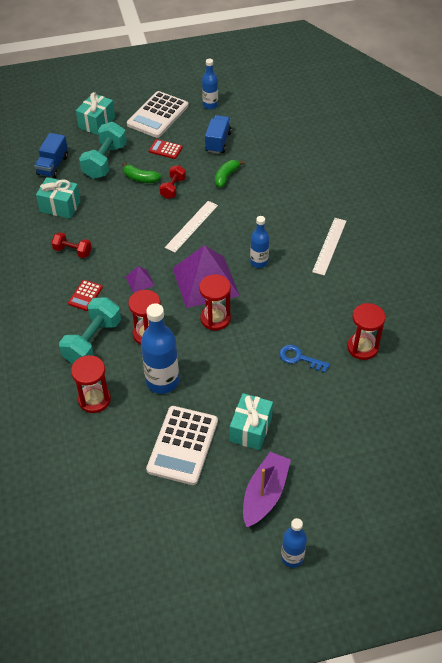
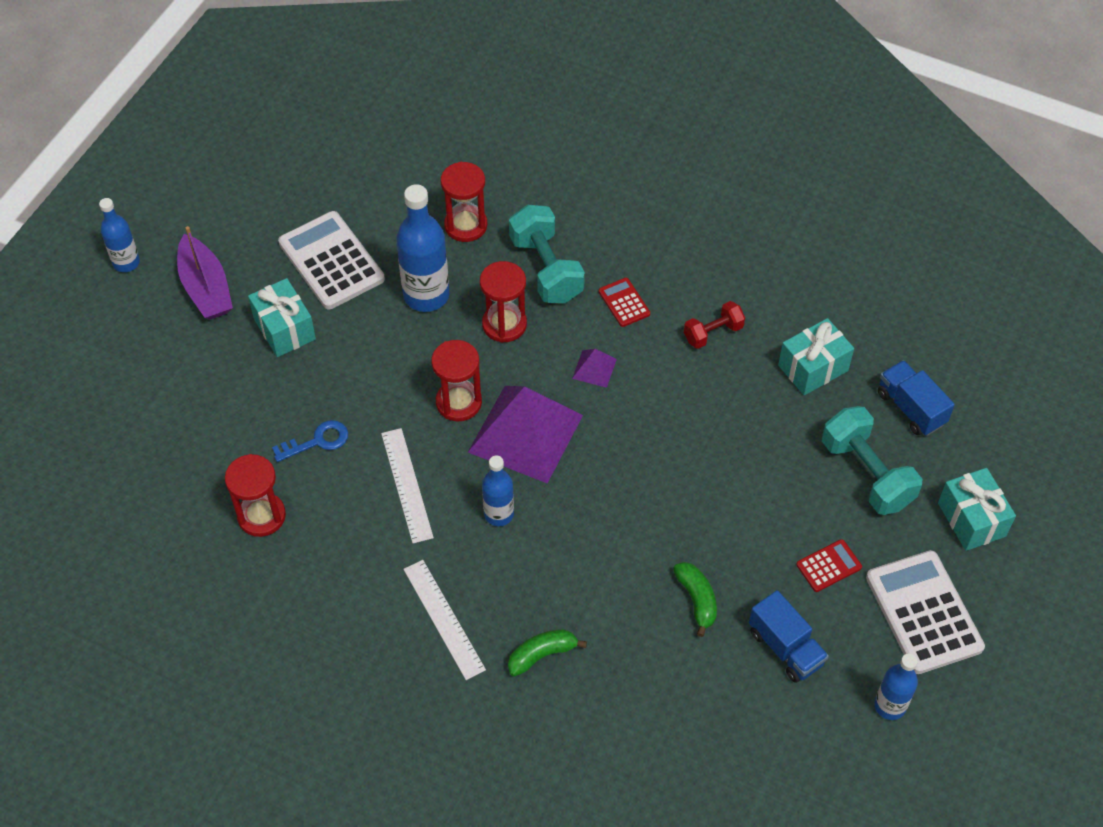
camera: 130 degrees right, 5 degrees up
green banana [122,162,161,183] -> green banana moved to [508,629,587,677]
red dumbbell [160,165,186,199] -> none
white ruler [165,201,218,253] -> white ruler moved to [381,428,434,543]

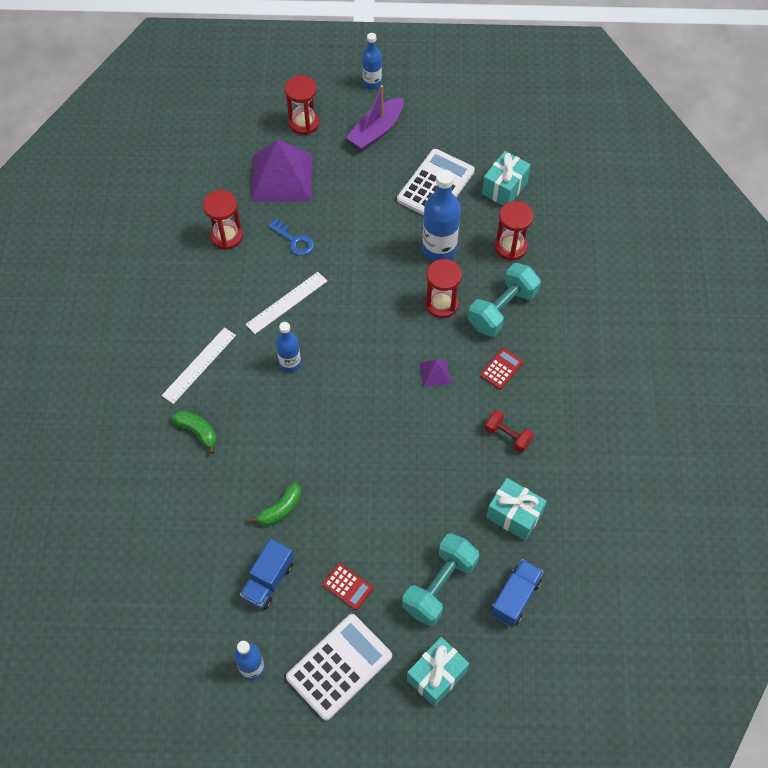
camera: 65 degrees right, 5 degrees up
turquoise gift [248,278,316,357] -> turquoise gift moved to [482,151,531,205]
red hourglass [431,340,482,422] -> red hourglass moved to [285,76,319,135]
purple pyramid [468,386,583,483] -> purple pyramid moved to [251,139,312,202]

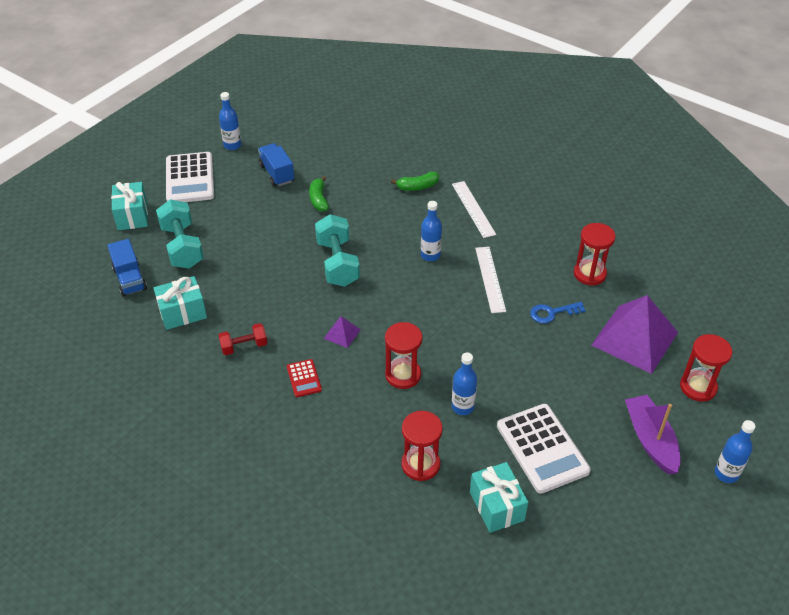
camera: 125 degrees right, 15 degrees down
red calculator [323,563,373,610] -> none
blue bottle [422,170,461,261] -> blue bottle [452,353,477,415], size x0.60
turquoise dumbbell [468,263,541,337] -> turquoise dumbbell moved to [315,214,360,287]

